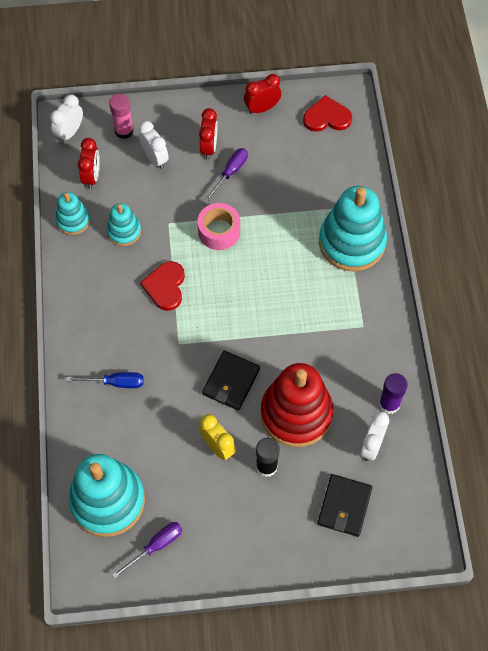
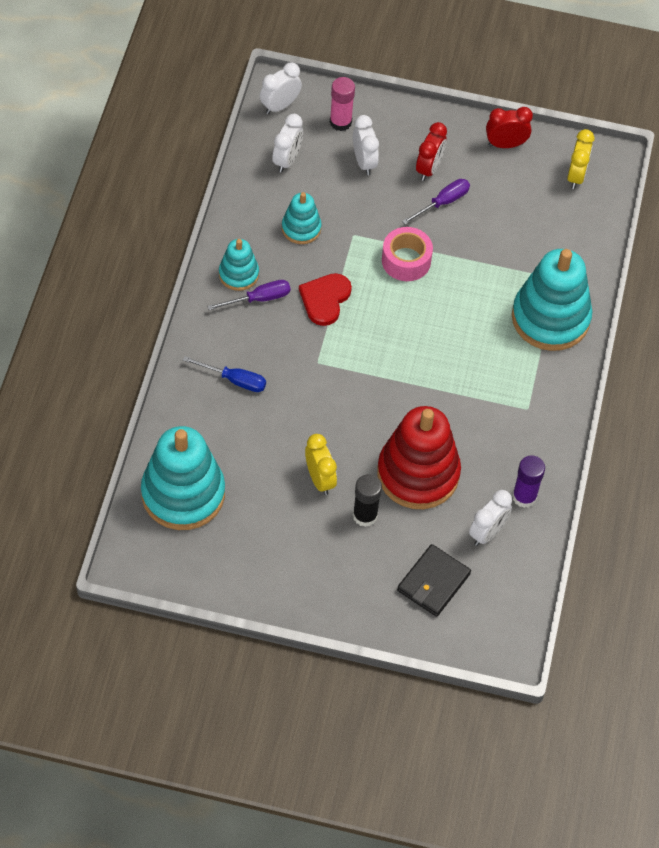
camera: 15 degrees right, 5 degrees down
turquoise stacking toy [55,192,90,235] -> turquoise stacking toy moved to [219,239,259,291]
red clock [78,138,100,189] -> white clock [272,114,303,173]
purple screwdriver [112,522,182,578] -> purple screwdriver moved to [207,280,291,310]
black wallet [202,351,260,410] -> none
red heart [303,95,352,132] -> yellow clock [567,129,594,189]

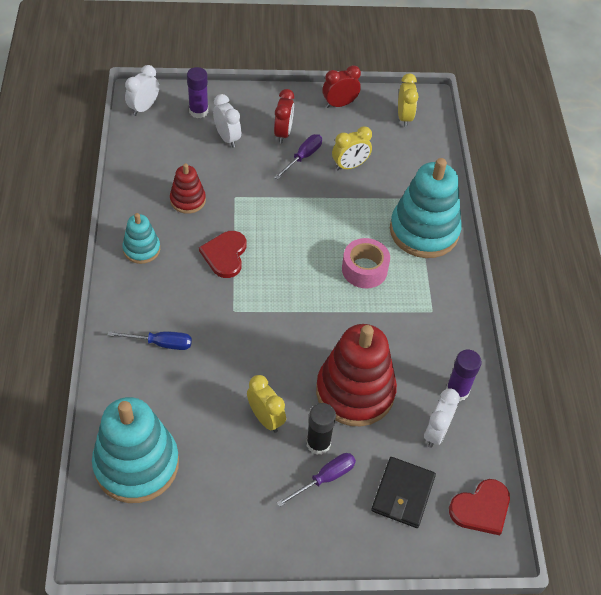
camera: 15 degrees left, 5 degrees down
purple screwdriver [207,280,291,310] -> purple screwdriver moved to [277,453,356,507]
white clock [272,114,303,173] -> none
turquoise stacking toy [282,192,322,244] -> red stacking toy [170,163,206,214]
pink glue stick [330,77,355,131] -> purple glue stick [187,67,208,118]
pink tape [382,227,433,281] -> pink tape moved to [342,238,390,288]
none -> yellow clock [332,126,372,171]
none -> red heart [449,479,510,535]

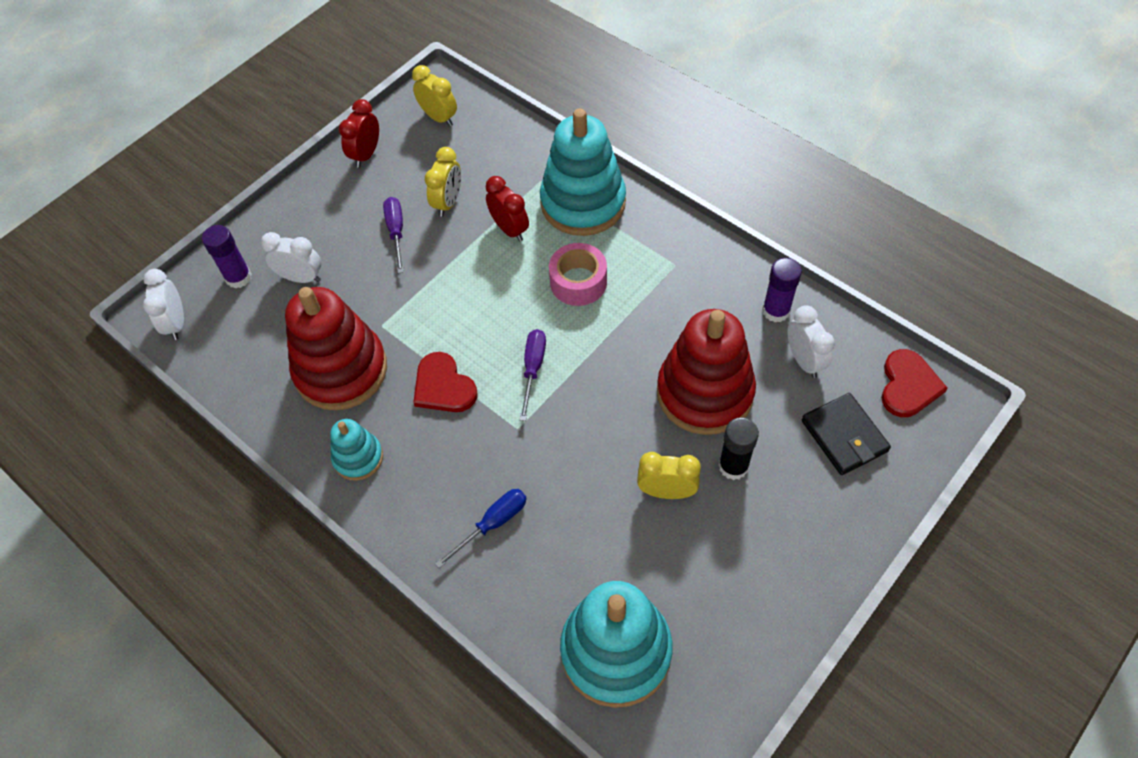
camera: 40 degrees left, 5 degrees up
red stacking toy [170,163,206,214] -> red stacking toy [285,287,387,410], size x1.95
red clock [274,89,294,143] -> red clock moved to [486,176,529,242]
purple screwdriver [277,453,356,507] -> purple screwdriver moved to [520,329,546,421]

